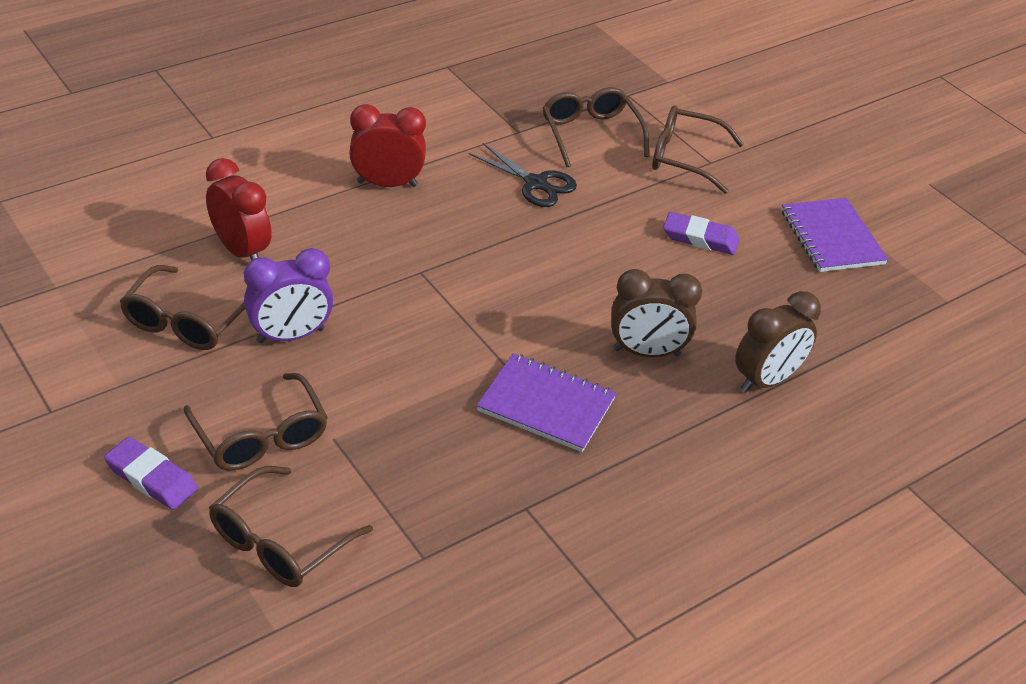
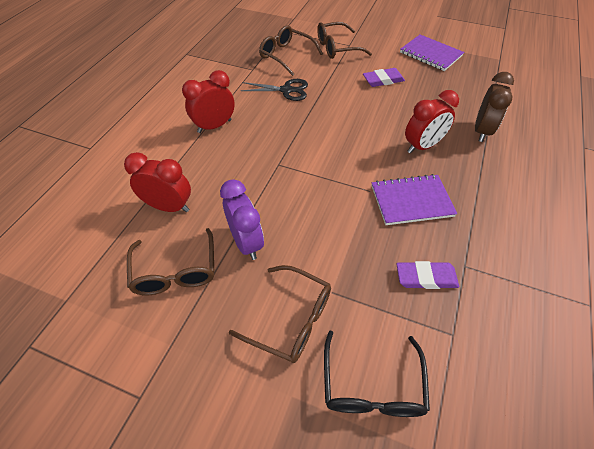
camera: 30 degrees left, 10 degrees up
purple eraser [104,437,198,510] -> purple eraser moved to [396,261,459,289]
brown glasses [209,466,373,587] -> black glasses [324,331,430,417]
purple clock [244,248,333,343] -> purple clock turned 60 degrees counterclockwise [220,179,264,260]
brown clock [611,269,702,357] -> red clock [405,90,459,153]

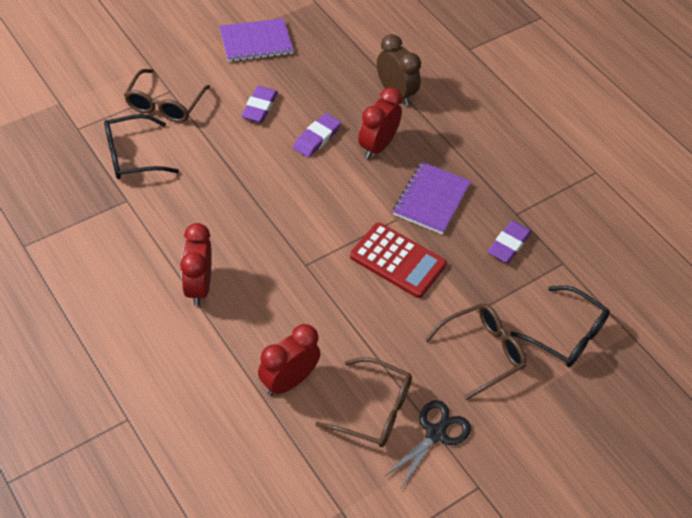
camera: 60 degrees left, 0 degrees up
purple clock [220,179,264,260] -> none
black scissors [241,79,308,101] -> black scissors moved to [384,400,471,490]
brown glasses [259,25,323,76] -> black glasses [104,114,179,179]
red clock [405,90,459,153] -> red clock turned 150 degrees counterclockwise [358,87,402,159]
none -> purple eraser [293,113,341,158]
none -> red calculator [350,222,447,298]

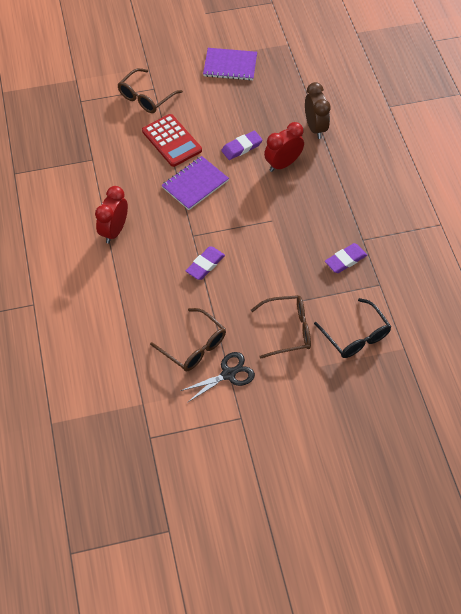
camera: 25 degrees right, 5 degrees up
black glasses [104,114,179,179] -> none
purple eraser [241,86,278,123] -> purple eraser moved to [186,246,225,280]
red clock [258,324,320,396] -> none
red calculator [350,222,447,298] -> red calculator moved to [142,114,202,167]
purple notebook [393,162,471,235] -> purple notebook moved to [161,156,229,210]

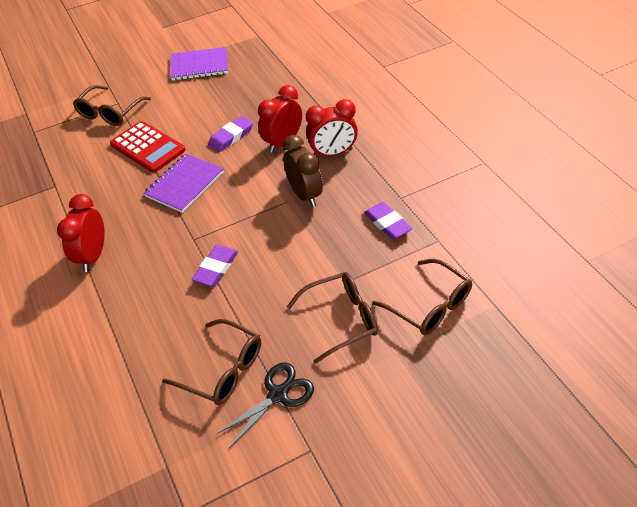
camera: 10 degrees left, 10 degrees down
brown clock [305,82,331,139] -> brown clock moved to [282,135,323,207]
black glasses [314,298,391,358] -> brown glasses [372,259,472,335]
purple eraser [325,243,367,273] -> purple eraser turned 75 degrees counterclockwise [364,202,413,239]
none -> red clock [306,99,358,157]

